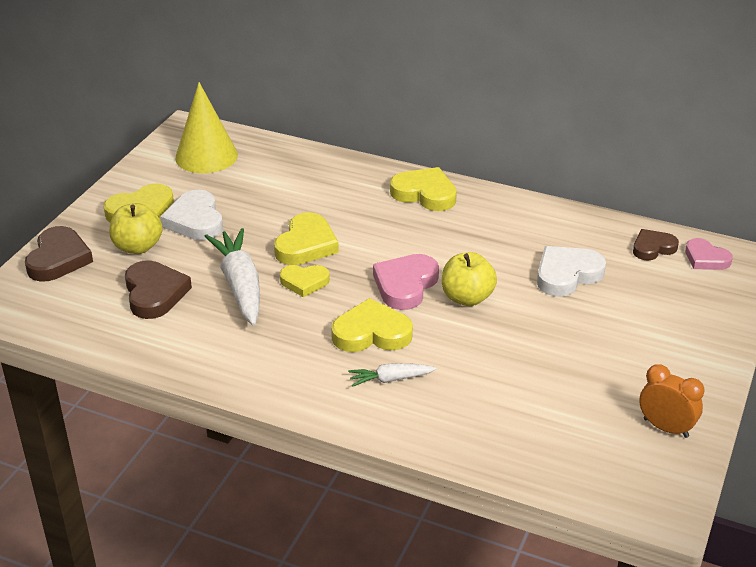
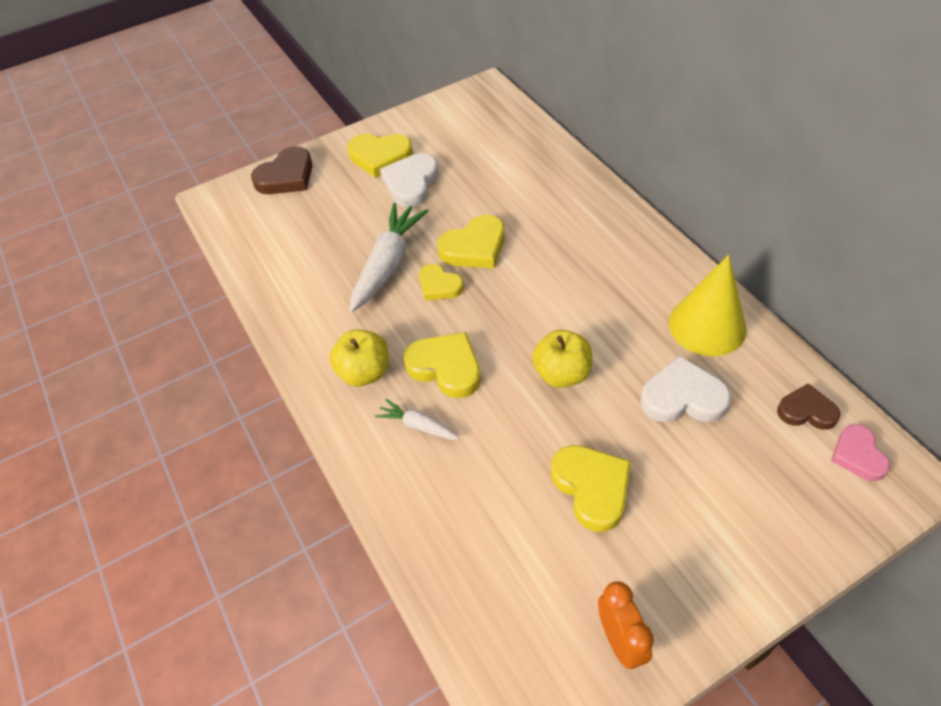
camera: 40 degrees right, 15 degrees up
yellow apple [109,203,162,254] -> yellow apple moved to [330,329,389,386]
brown heart [125,260,192,319] -> none
yellow cone [175,82,238,173] -> yellow cone moved to [669,255,747,356]
pink heart [373,254,439,310] -> none
yellow heart [390,167,457,211] -> yellow heart moved to [551,445,631,532]

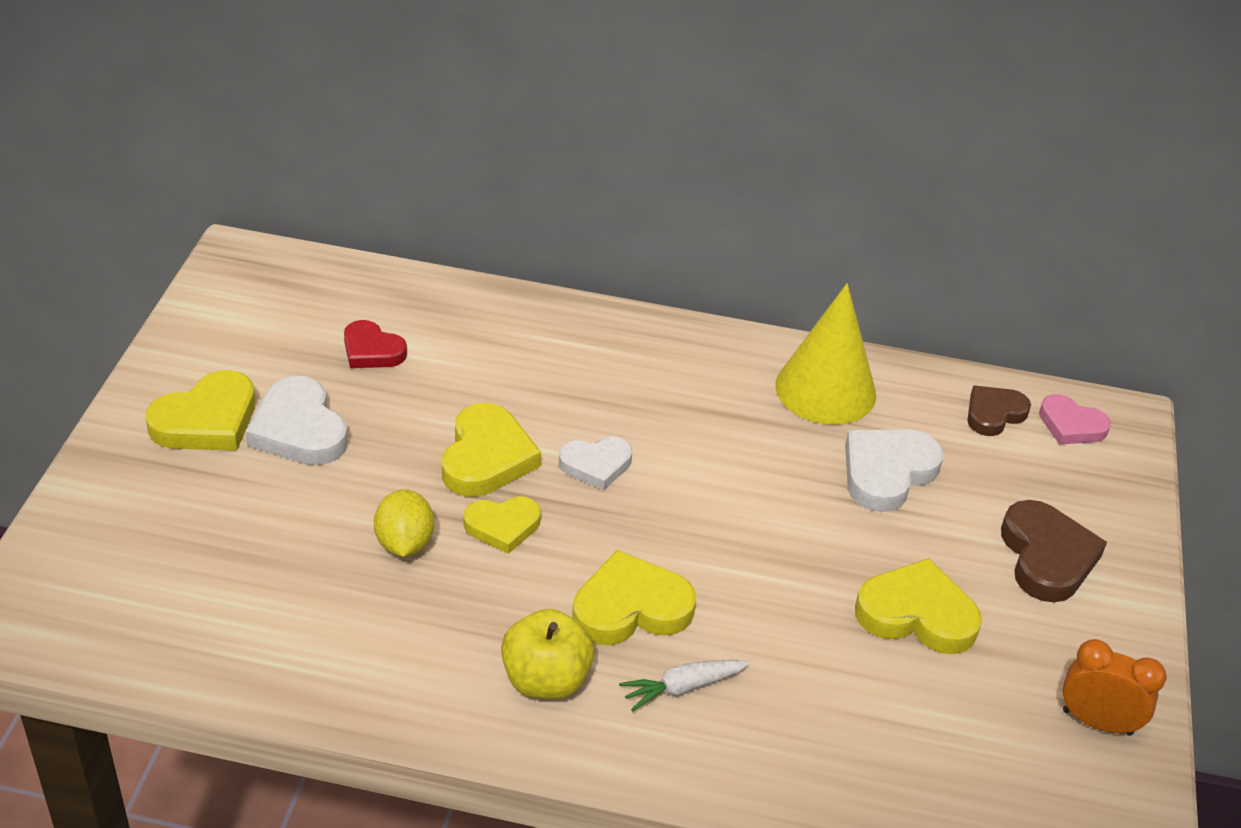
camera: 55 degrees left, 10 degrees down
brown heart [251,146,313,194] -> brown heart moved to [1001,500,1107,602]
white carrot [349,203,428,312] -> yellow lemon [374,489,434,557]
yellow apple [532,330,592,388] -> none
none -> red heart [344,320,407,368]
none -> white heart [559,436,632,490]

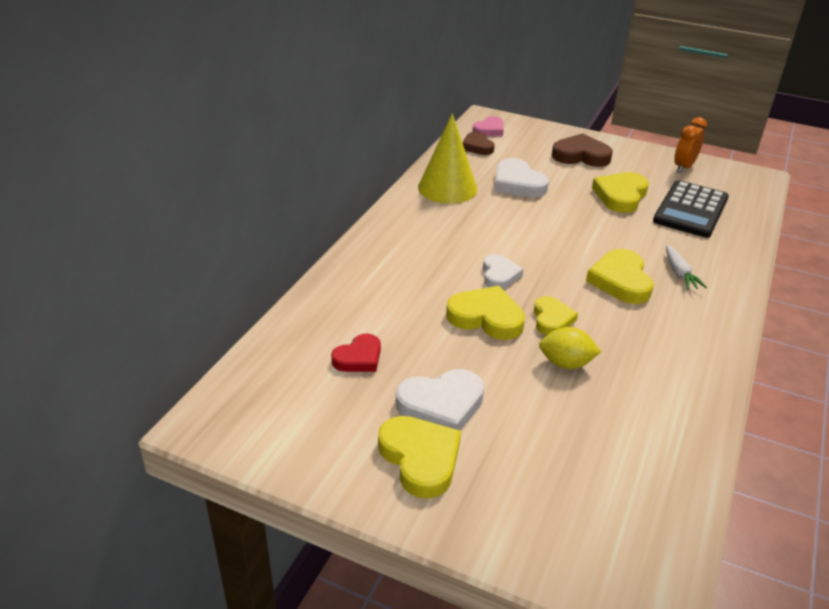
camera: 75 degrees left, 5 degrees down
yellow apple [501,609,594,699] -> none
none -> black calculator [653,180,729,238]

